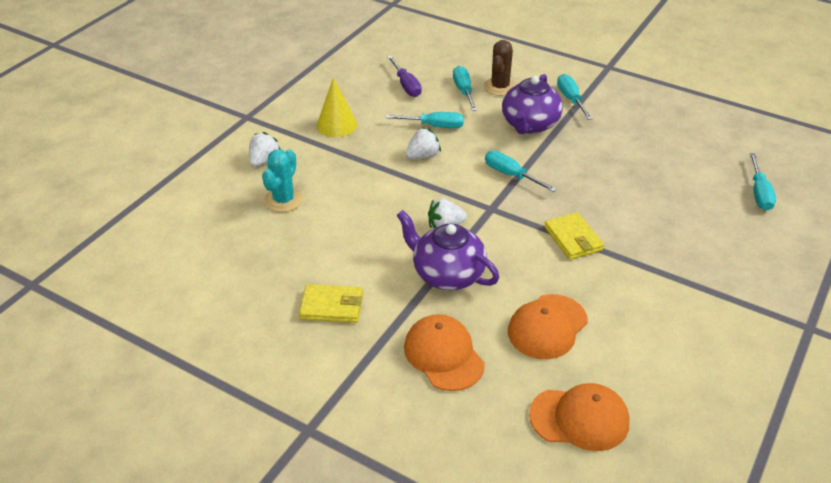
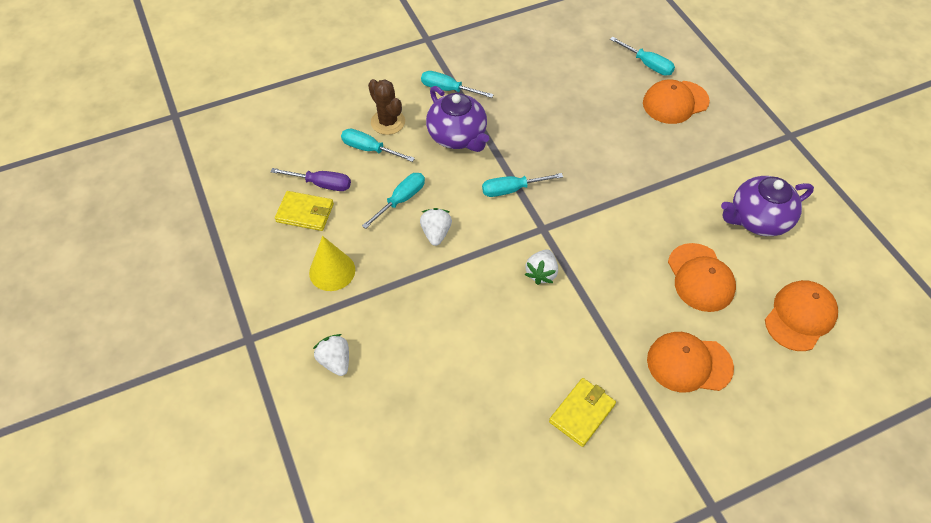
camera: 55 degrees left, 15 degrees up
turquoise cactus [262,149,303,212] -> none
purple teapot [397,210,499,290] -> purple teapot moved to [721,176,814,236]
yellow wallet [544,212,604,260] -> yellow wallet moved to [275,191,334,231]
none -> orange cap [643,79,710,124]

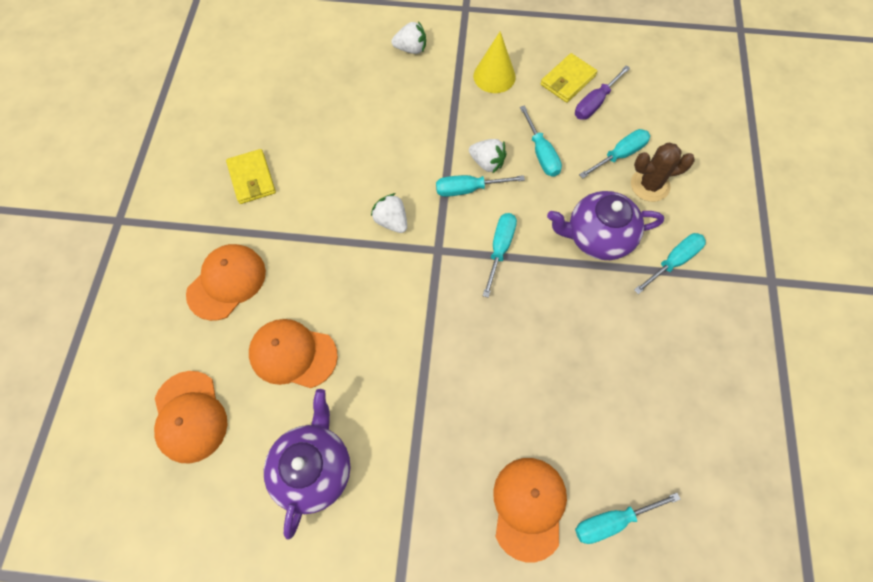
camera: 120 degrees right, 10 degrees up
none -> turquoise screwdriver [436,175,525,197]

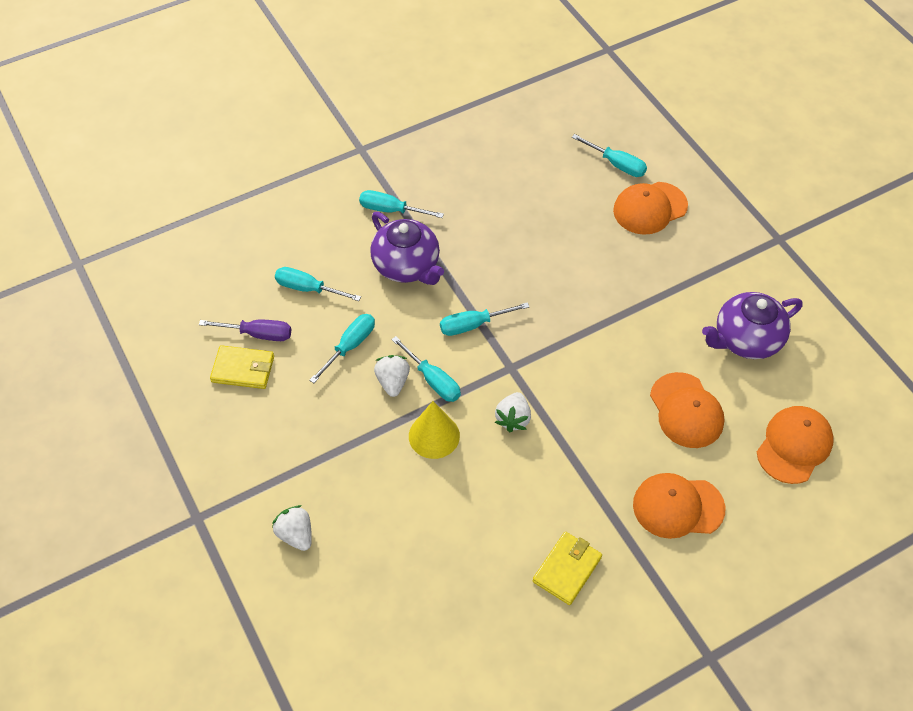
camera: 125 degrees left, 10 degrees down
yellow cone [473,31,516,93] -> yellow cone moved to [409,401,460,459]
brown cactus [631,143,695,202] -> none

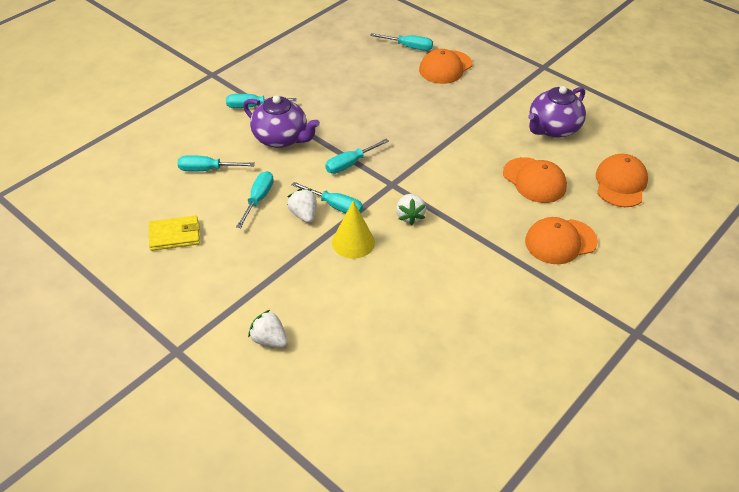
camera: 20 degrees left, 10 degrees down
purple screwdriver [199,319,291,341] -> none
yellow wallet [533,532,602,605] -> none

